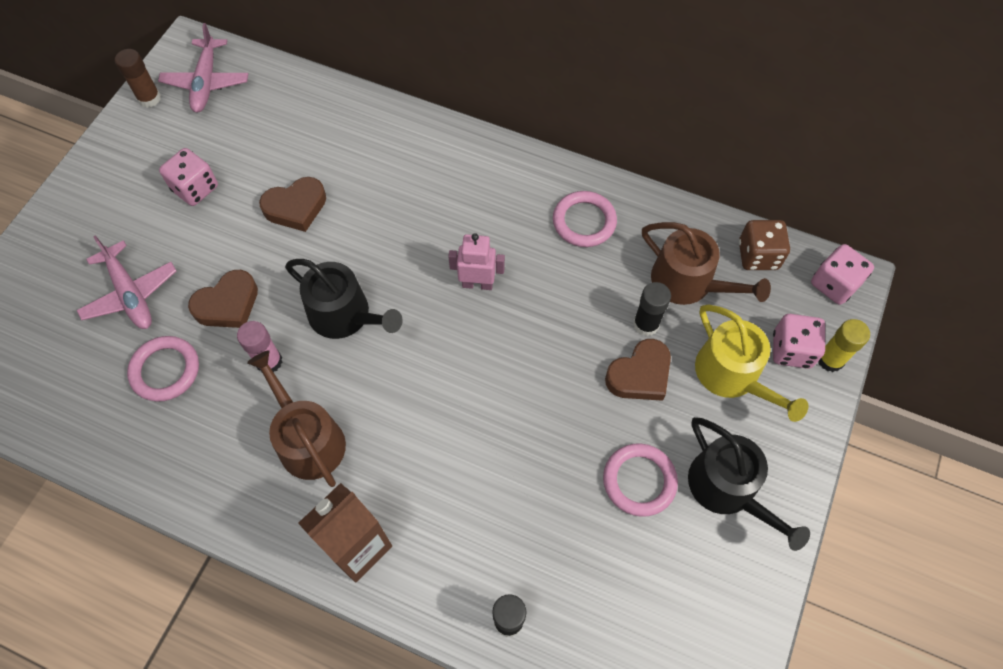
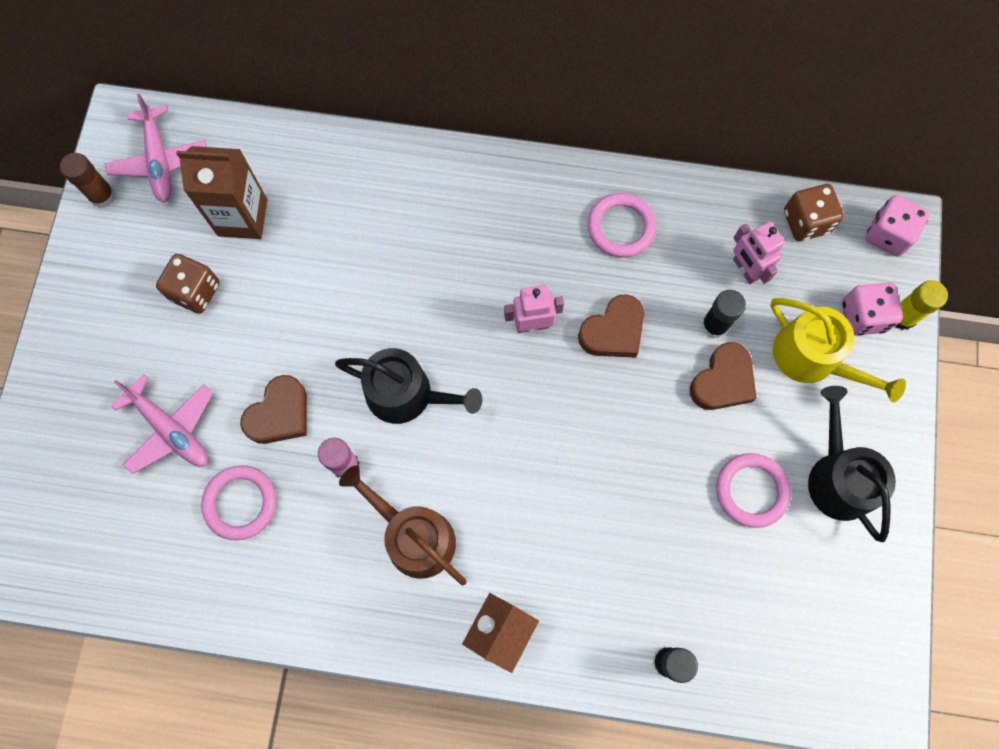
camera: 15 degrees left, 10 degrees up
pink dice [159,148,218,206] -> brown dice [156,254,220,314]
brown heart [259,177,326,232] -> brown heart moved to [578,294,644,358]
brown watering can [642,222,771,305] -> pink robot [733,222,785,284]
black watering can [688,417,810,551] -> black watering can turned 150 degrees counterclockwise [808,386,896,542]
none -> brown carton [176,146,267,239]

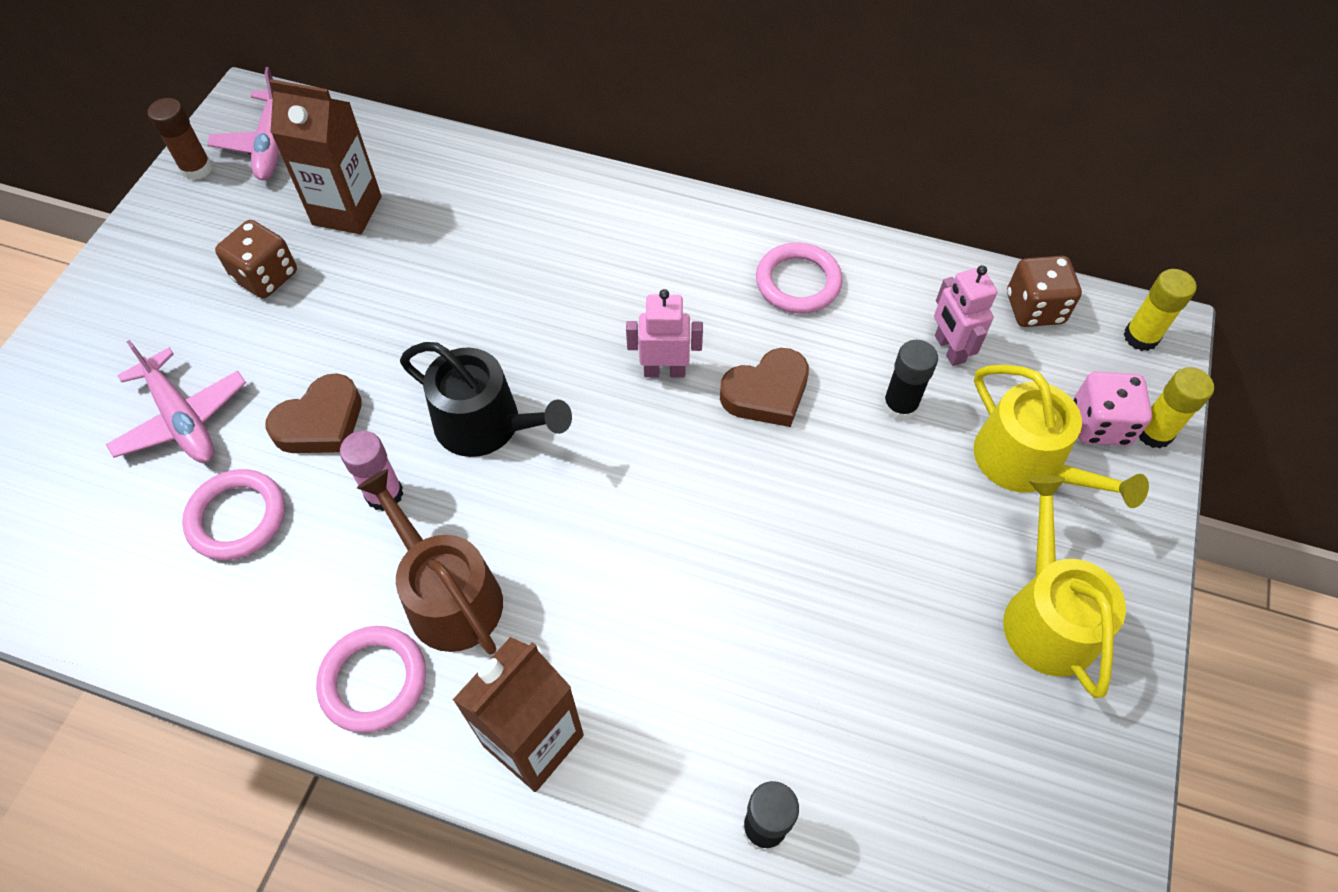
camera: 10 degrees right, 15 degrees down
brown heart [690,342,757,410] -> none
pink ring [716,453,791,528] -> pink ring moved to [316,626,426,733]
black watering can [808,386,896,542] -> yellow watering can [1003,475,1126,698]
pink dice [866,195,930,256] -> yellow glue stick [1123,269,1197,351]

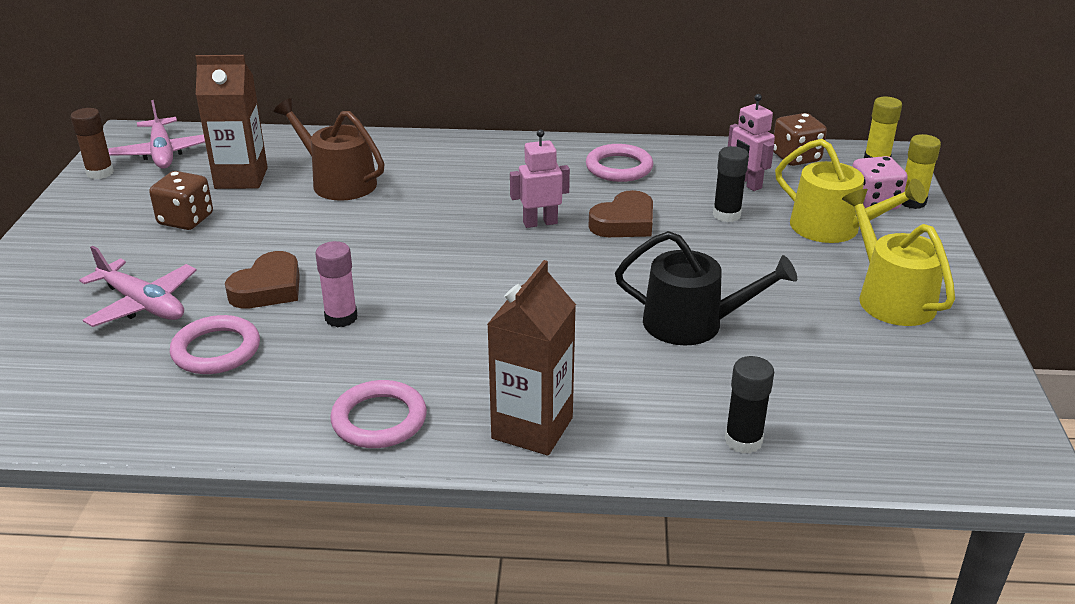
camera: 15 degrees left, 25 degrees down
brown watering can [357,469,503,655] -> brown watering can moved to [274,98,385,201]
black watering can [400,342,572,457] -> black watering can moved to [615,231,797,346]

